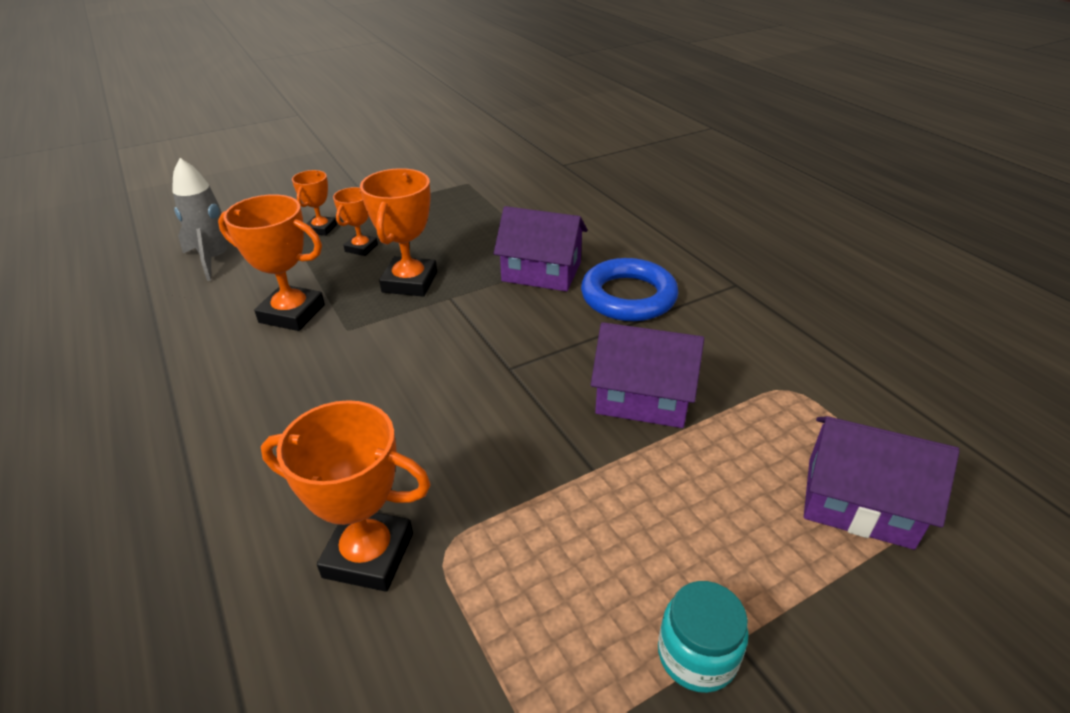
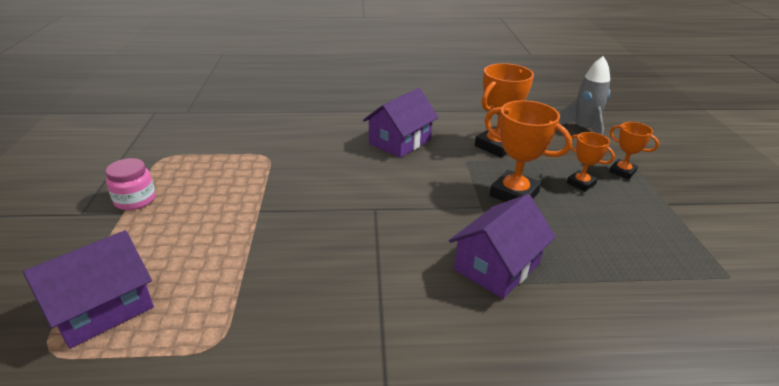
camera: 115 degrees right, 5 degrees down
orange trophy [261,400,431,592] -> none
blue ring [581,258,678,321] -> none
purple house [591,322,704,428] -> purple house moved to [363,88,439,158]
turquoise jar [658,581,749,693] -> pink jar [105,158,156,210]

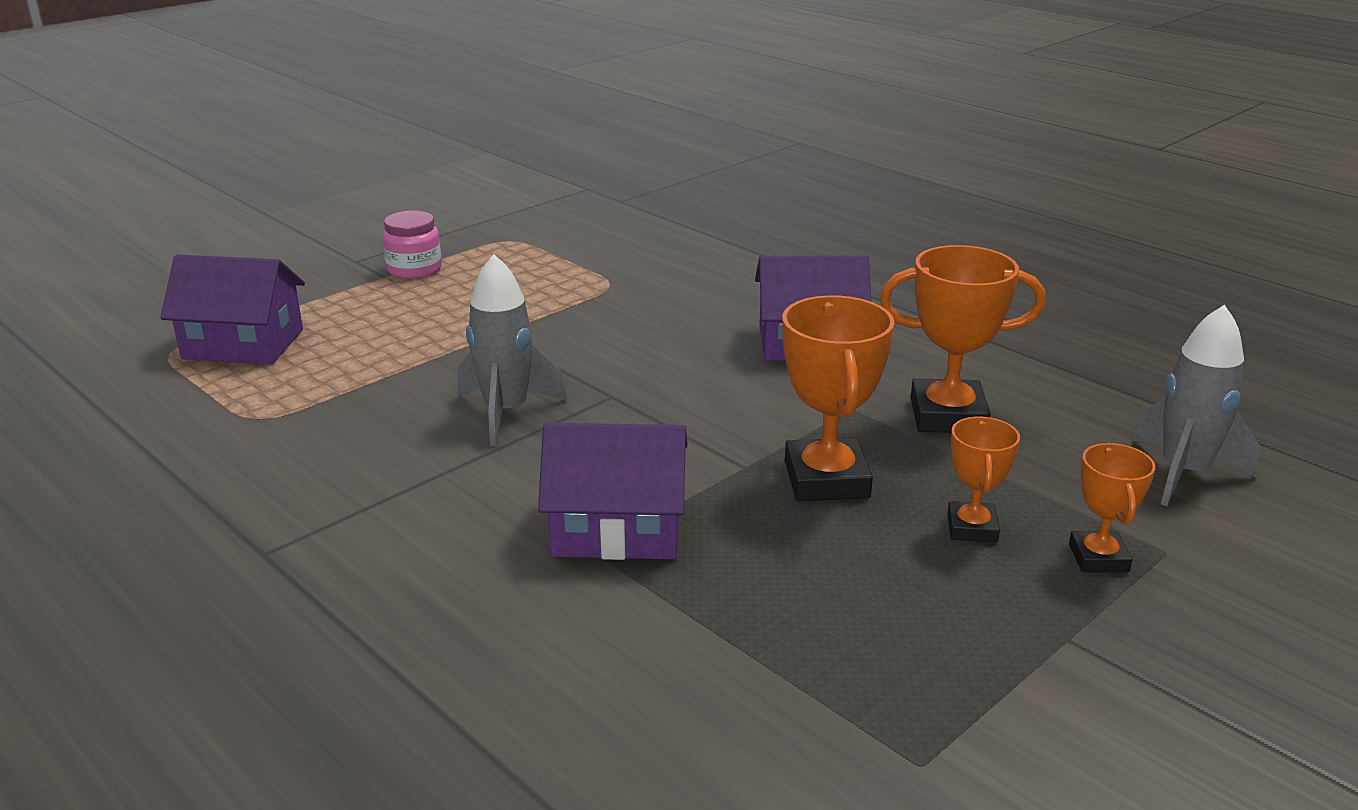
camera: 50 degrees right, 5 degrees down
none -> grey rocket [457,254,567,446]

